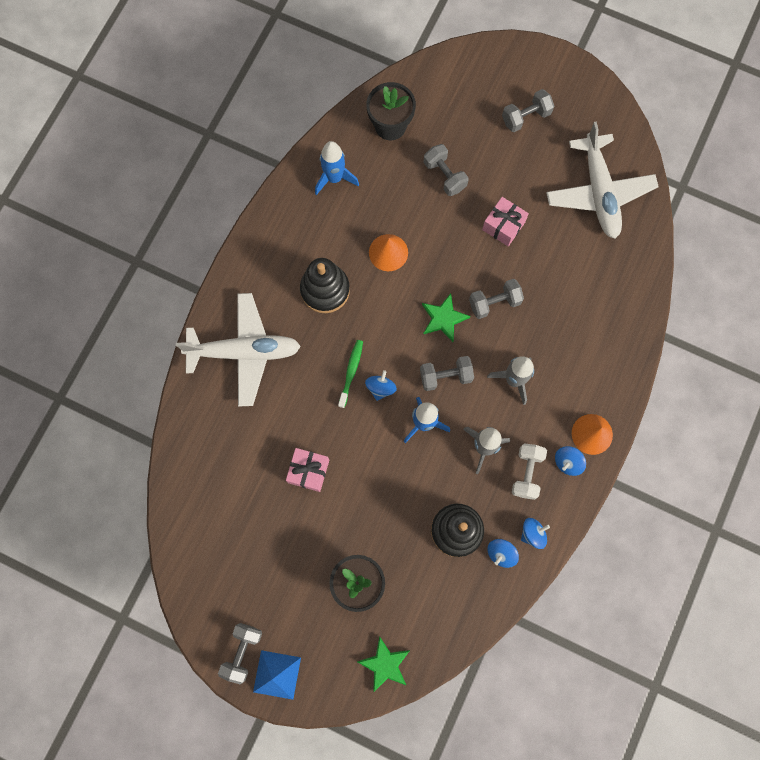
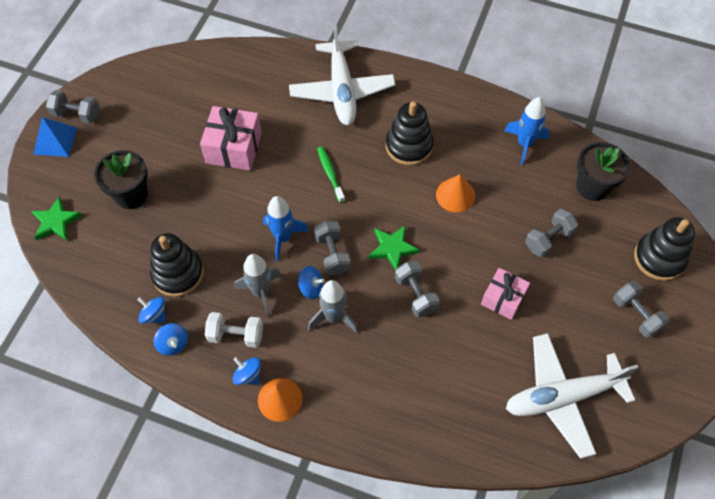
camera: 85 degrees right, 15 degrees down
pink gift [286,448,329,492] -> pink gift [200,106,262,171], size x1.50
green toothbrush [338,340,363,408] -> green toothbrush turned 120 degrees counterclockwise [317,147,345,203]
blue spinning top [365,370,397,401] -> blue spinning top moved to [298,266,325,299]
none -> black stacking toy [634,217,695,281]

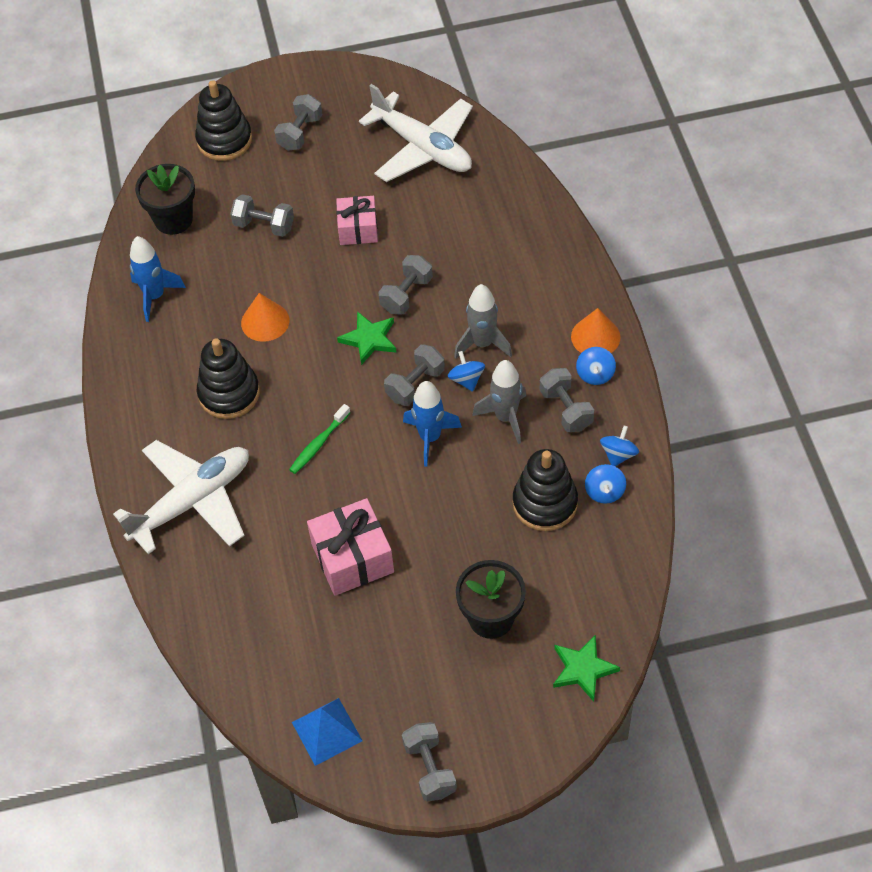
camera: 120 degrees left, 5 degrees down
blue pyramid [34,117,77,157] -> blue pyramid moved to [292,698,363,766]
white dumbbell [205,312,263,348] -> grey dumbbell [540,368,594,432]

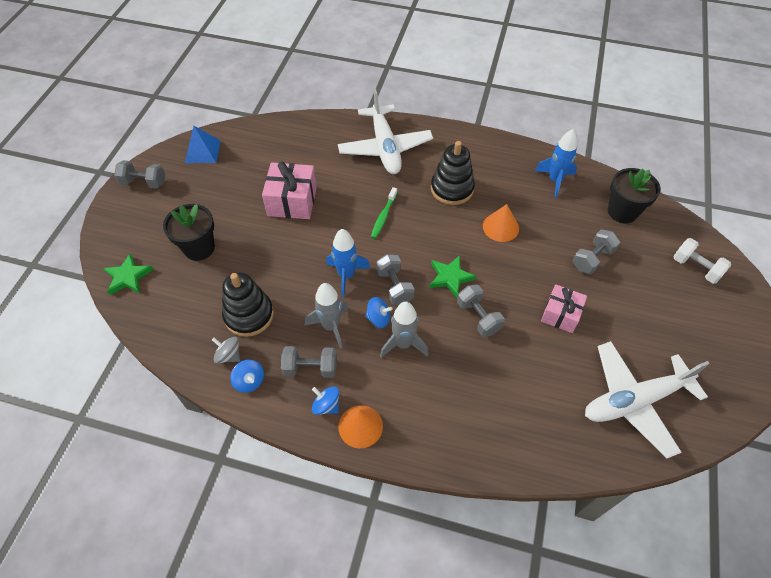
camera: 115 degrees right, 0 degrees up
black stacking toy [195,80,252,161] -> white dumbbell [673,238,731,284]
grey dumbbell [274,94,323,151] -> none
green toothbrush [289,404,351,474] -> green toothbrush turned 135 degrees counterclockwise [371,187,397,239]
blue spinning top [585,464,626,504] -> grey spinning top [212,336,240,363]

